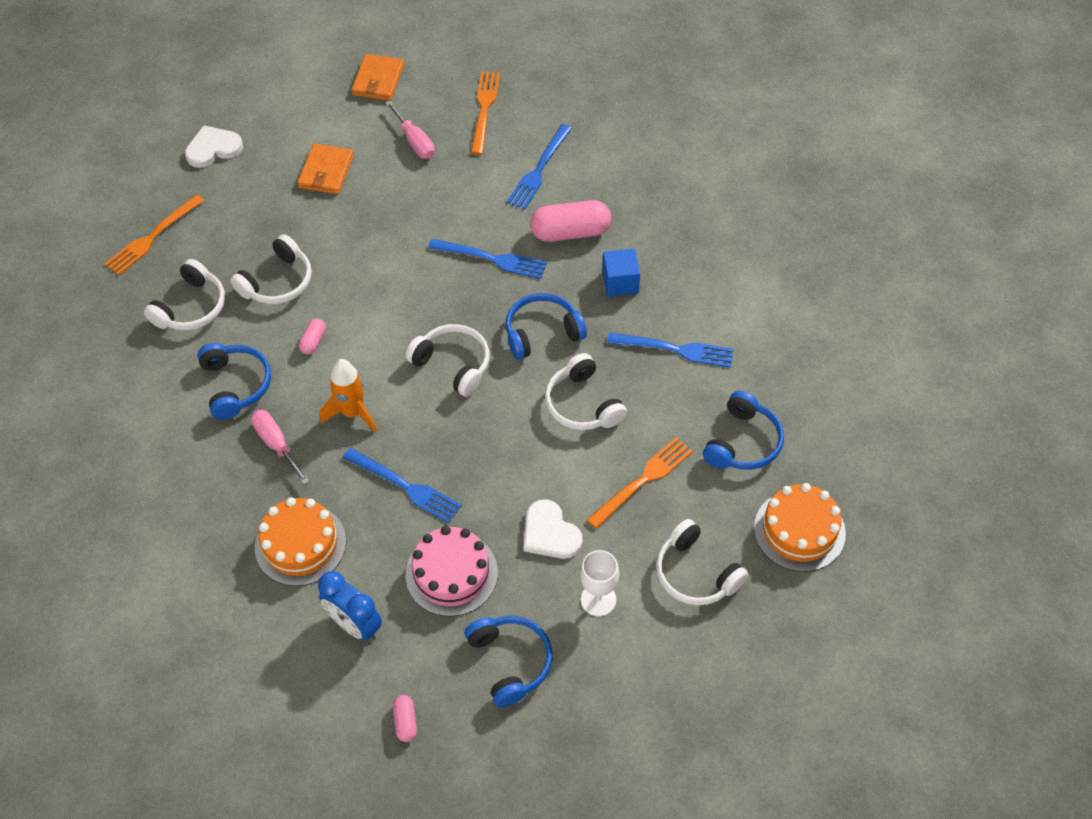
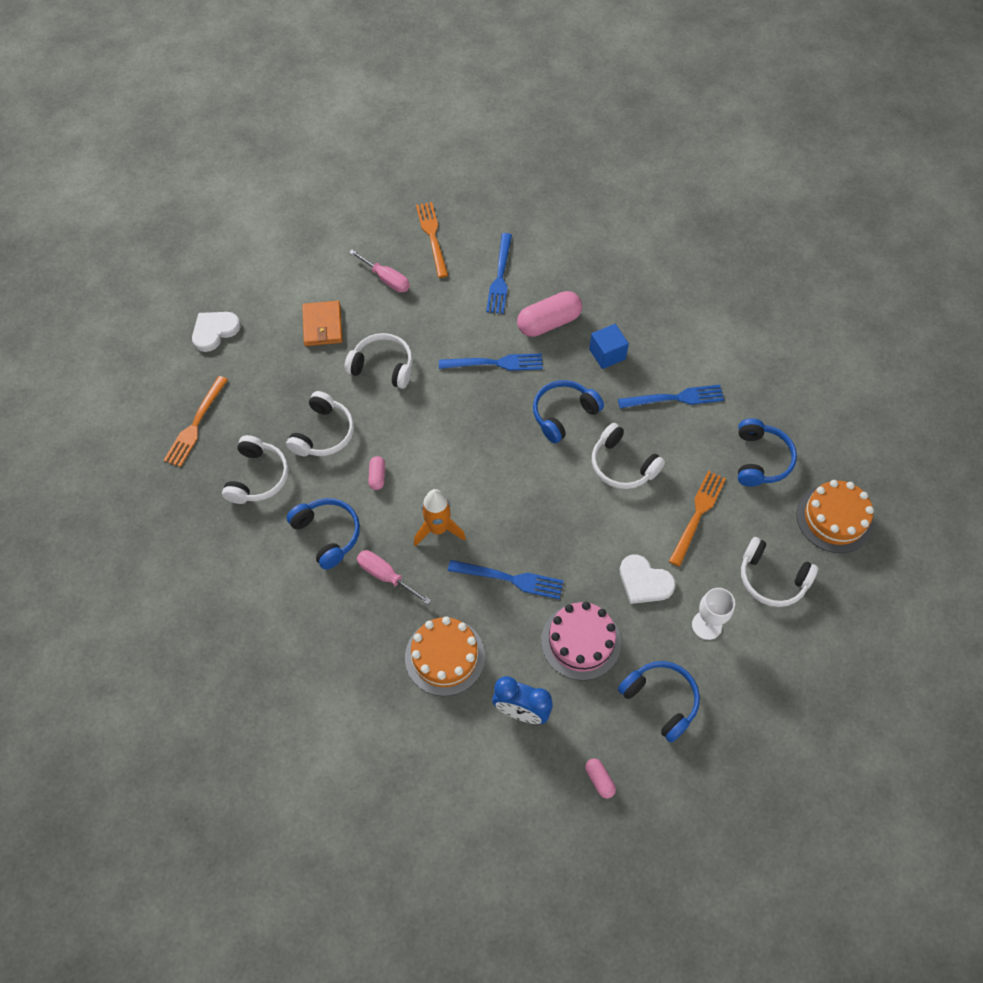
camera: 20 degrees left, 5 degrees up
orange wallet [352,54,404,101] -> none
white headphones [406,324,490,397] -> white headphones moved to [344,333,413,389]

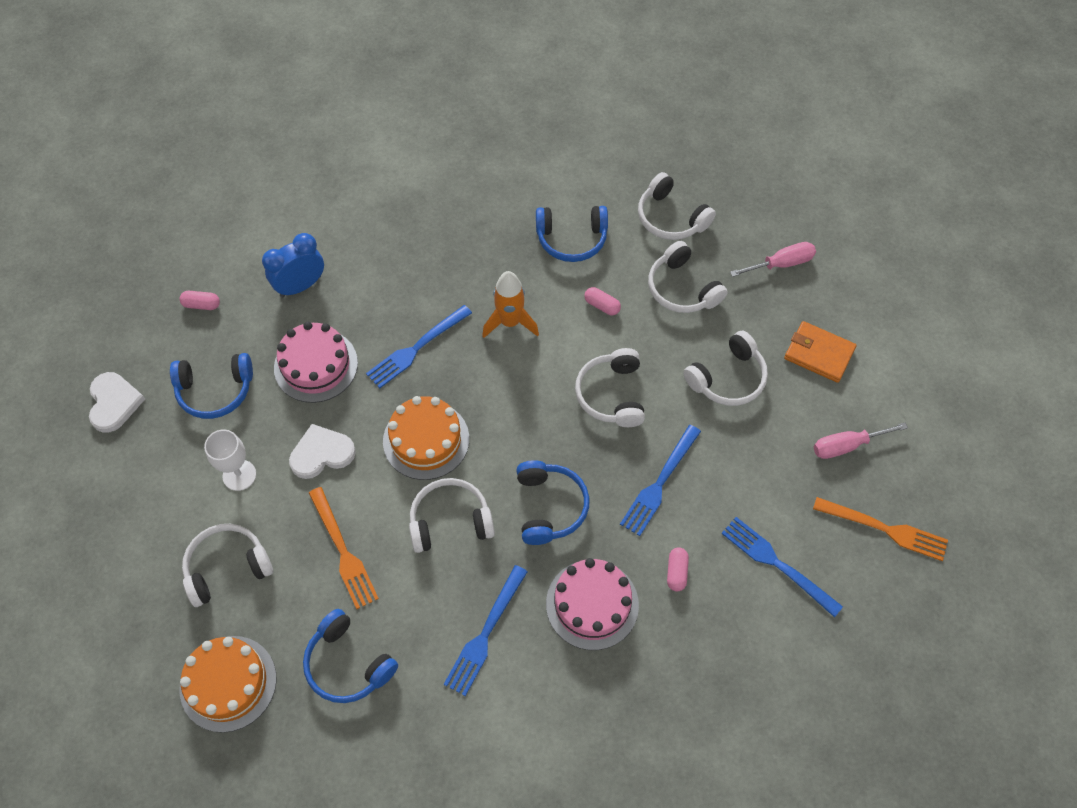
camera: 125 degrees right, 0 degrees up
orange fork [164,376,228,467] -> none
white heart [192,312,241,352] -> white heart moved to [89,372,145,433]
pink screwdriver [357,550,431,605] -> pink screwdriver moved to [730,242,816,277]
orange cake [405,616,485,696] -> orange cake moved to [383,396,469,480]
pink capsule [517,291,582,337] -> pink capsule [667,547,689,592], size x0.48
blue cube [589,324,629,369] -> pink cake [546,558,639,650]
none -> white headphones [575,348,645,427]

